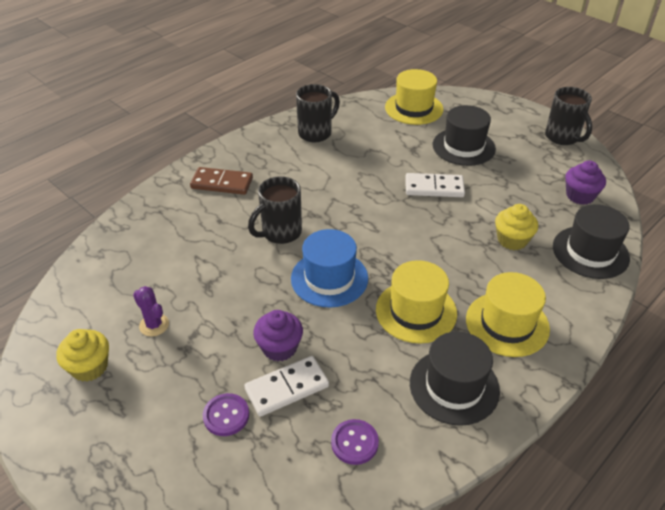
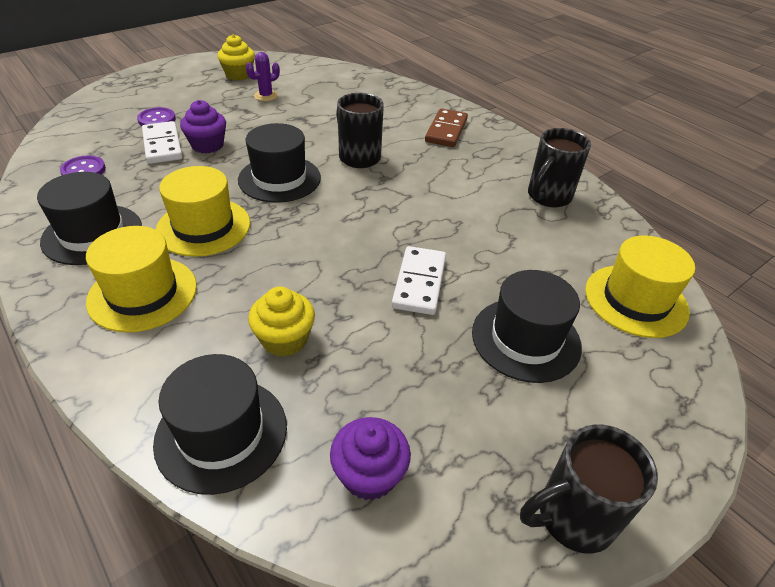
camera: 95 degrees right, 0 degrees up
blue hat [291,229,368,308] -> black hat [238,123,321,203]
black mug [296,84,340,142] -> black mug turned 75 degrees clockwise [528,128,591,208]

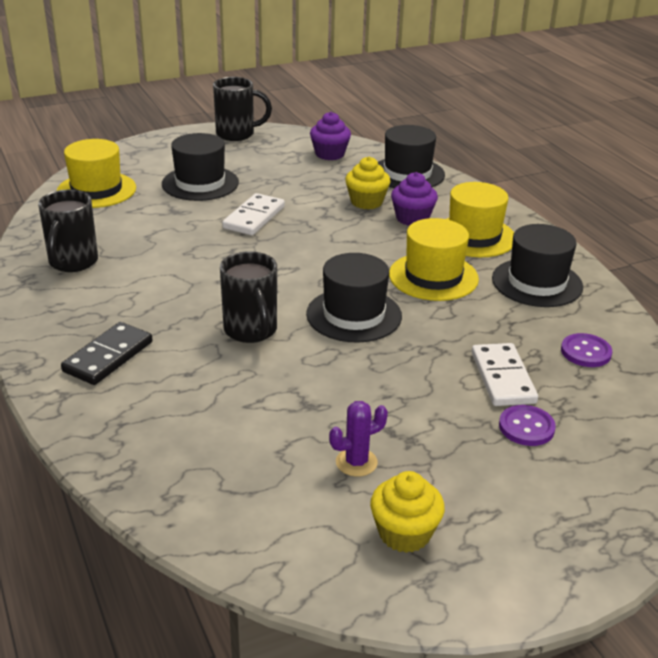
camera: 165 degrees left, 10 degrees down
purple cupcake [180,100,226,154] -> purple cupcake moved to [391,172,438,226]
brown domino [425,108,468,147] -> black domino [61,322,152,385]
black mug [528,128,591,208] -> black mug turned 135 degrees clockwise [38,190,98,272]

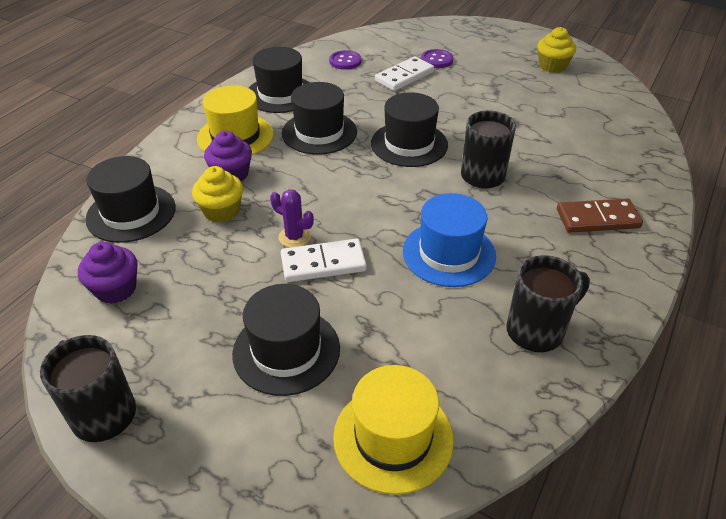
camera: 125 degrees left, 10 degrees up
black domino [61,322,152,385] -> brown domino [557,198,643,233]
purple cactus [329,401,388,477] -> purple cactus moved to [270,189,314,248]
yellow hat [389,218,479,301] -> black hat [282,82,357,155]
none -> blue hat [403,193,496,287]

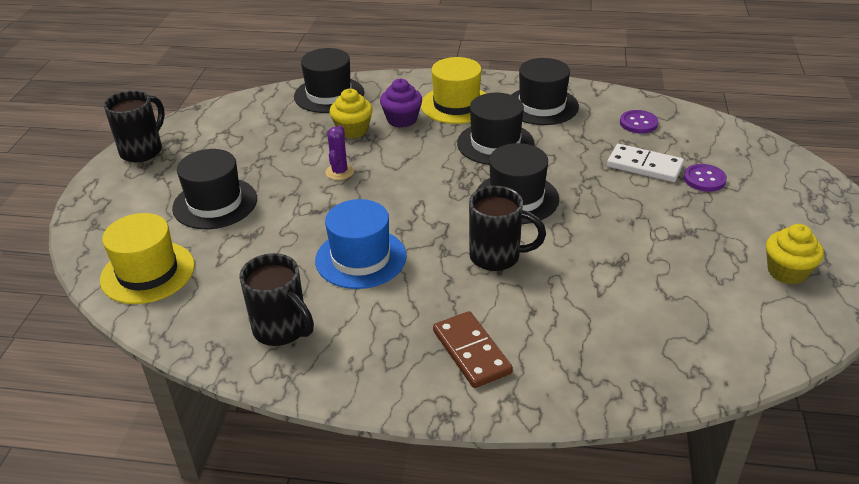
camera: 70 degrees right, 5 degrees down
purple cupcake [78,242,137,304] -> none
white domino [281,239,367,282] -> none

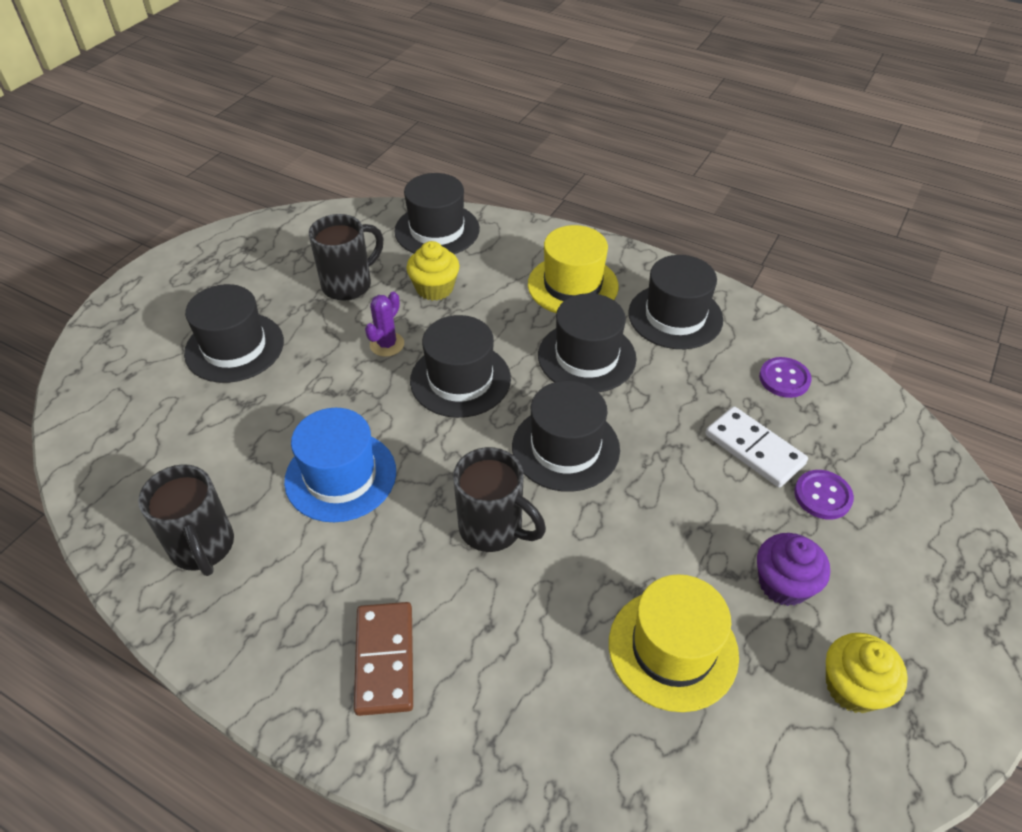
camera: 20 degrees right, 10 degrees up
yellow hat [100,213,195,304] -> yellow hat moved to [609,574,739,712]
black mug [104,90,165,162] -> black mug moved to [309,214,383,301]
purple cupcake [380,79,422,128] -> purple cupcake moved to [757,533,830,606]
none -> black hat [410,315,511,418]

